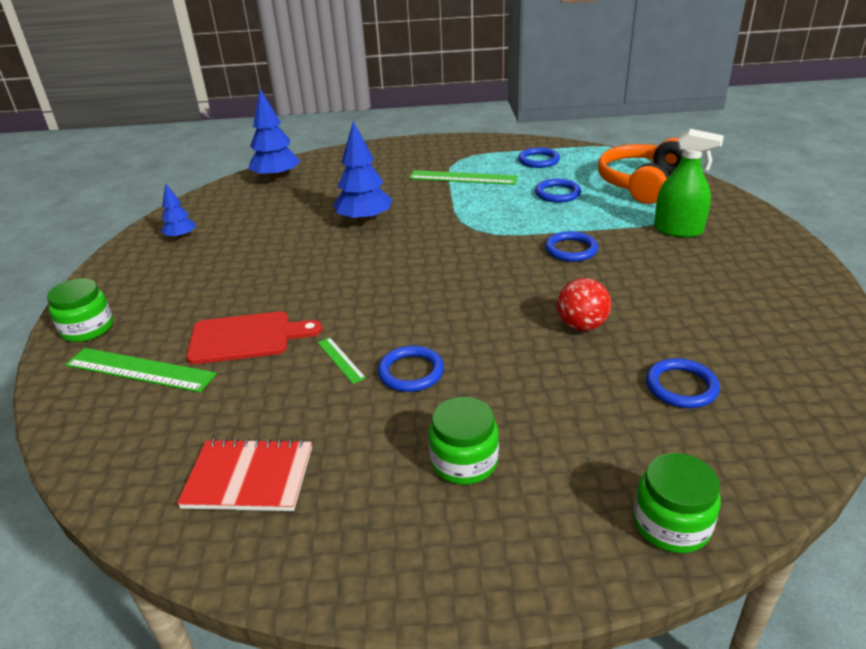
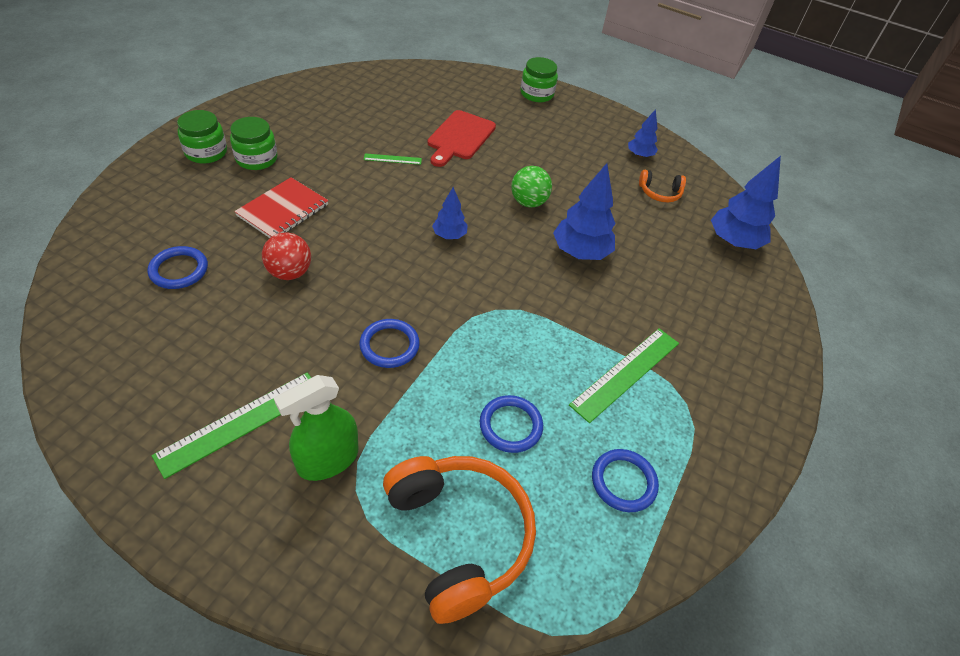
camera: 115 degrees right, 15 degrees up
green ruler [65,348,217,392] -> green ruler moved to [152,373,311,479]
red notebook [177,438,312,511] -> red notebook moved to [234,177,329,238]
blue ring [378,346,444,392] -> none
green jar [634,453,721,553] -> green jar moved to [177,110,227,164]
none -> blue tree [432,187,467,239]
none -> green ball [511,166,552,207]
none -> orange headphones [639,170,686,202]

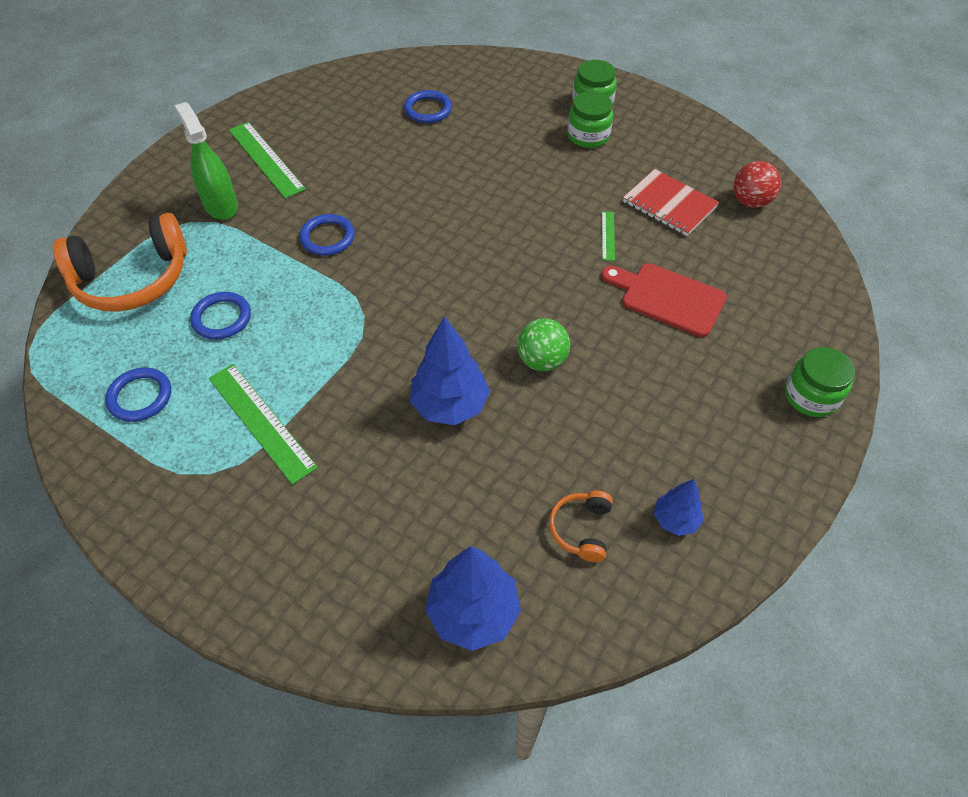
camera: 100 degrees right, 5 degrees up
red notebook [234,177,329,238] -> red notebook moved to [623,169,719,236]
red ball [262,232,311,280] -> red ball moved to [734,161,781,208]
blue tree [432,187,467,239] -> none

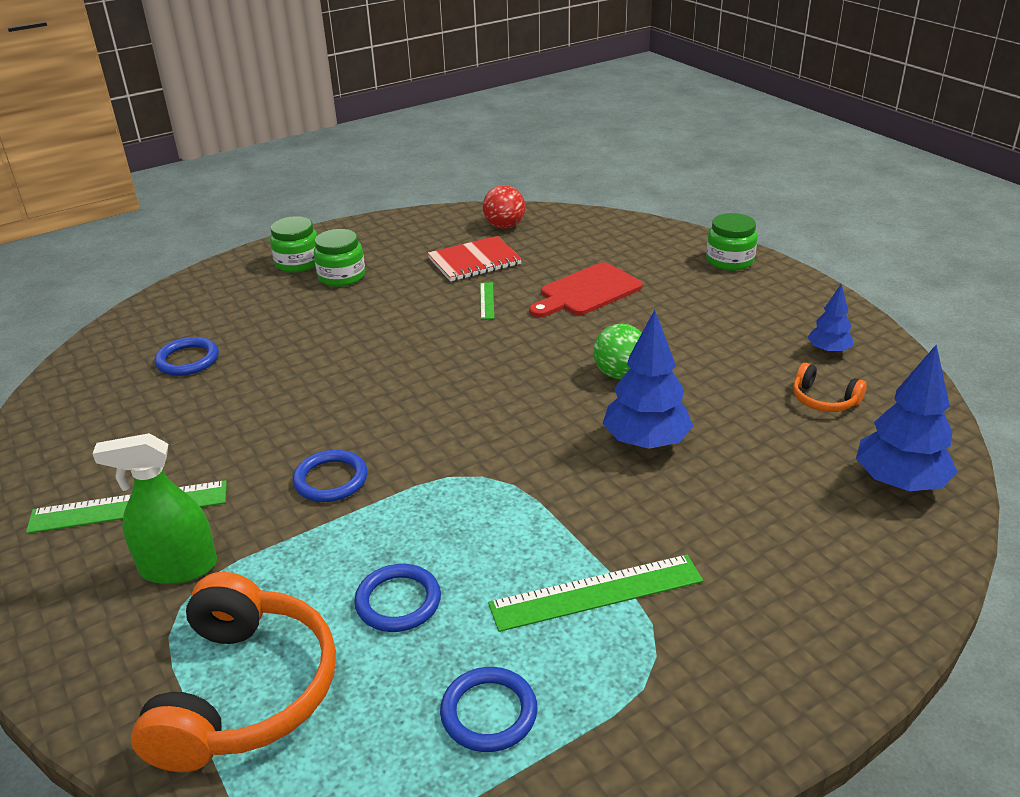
camera: 65 degrees left, 20 degrees down
green ruler [602,211,615,261] -> green ruler turned 60 degrees clockwise [480,282,494,319]

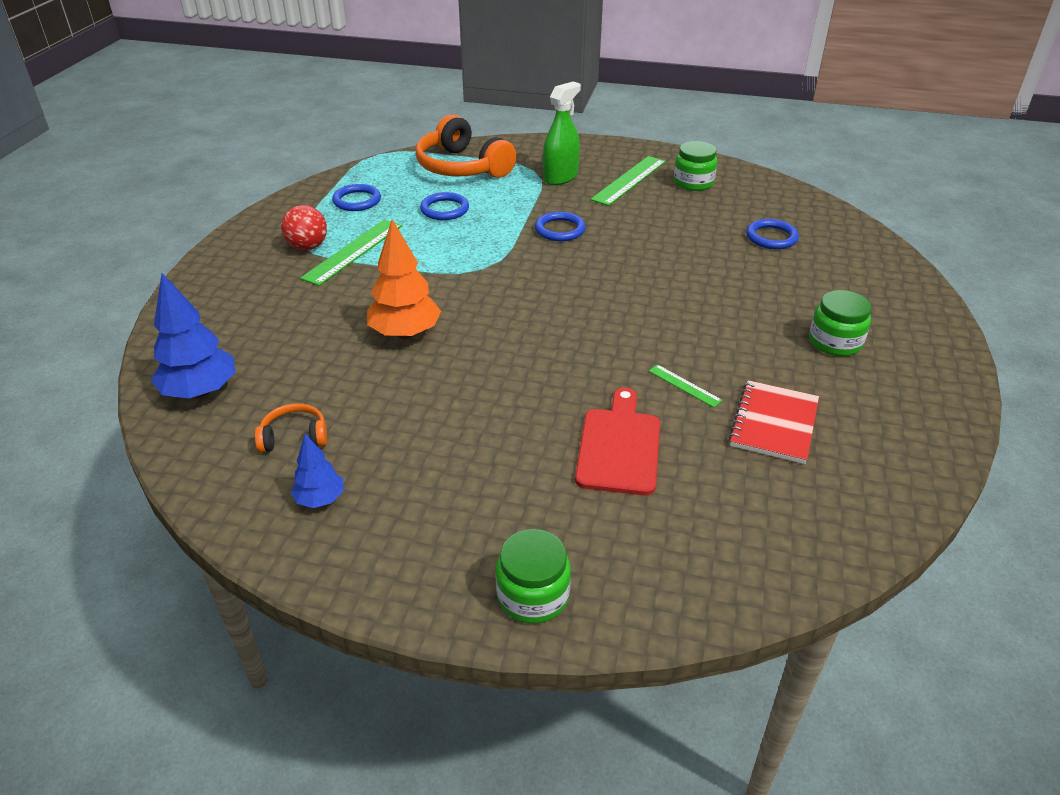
camera: 135 degrees right, 5 degrees up
green jar [270,216,318,273] -> green jar moved to [674,141,717,191]
red ball [483,185,525,229] -> red ball moved to [281,205,327,250]
green ball [593,324,642,379] -> none
blue tree [603,310,693,449] -> orange tree [367,219,441,339]

